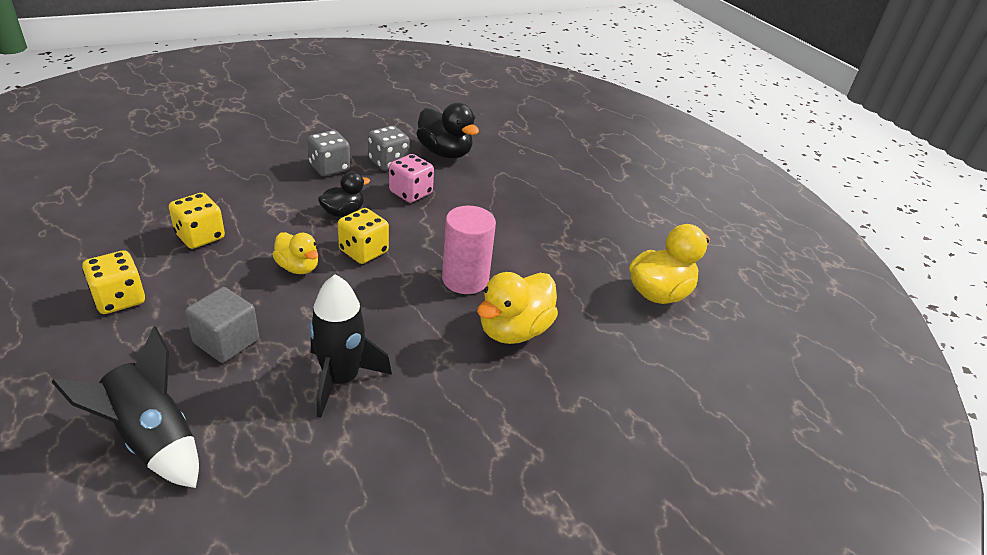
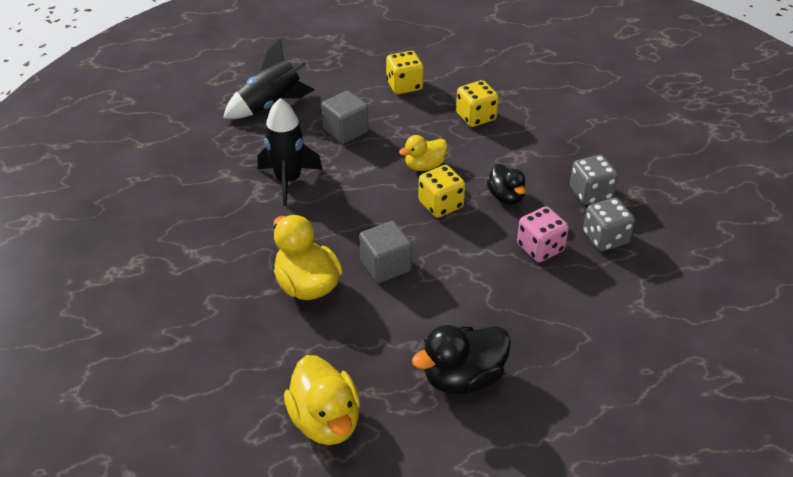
camera: 110 degrees right, 5 degrees up
black duck [416,103,479,158] -> black duck moved to [412,325,511,394]
pink cylinder [442,206,496,294] -> grey cube [359,221,412,283]

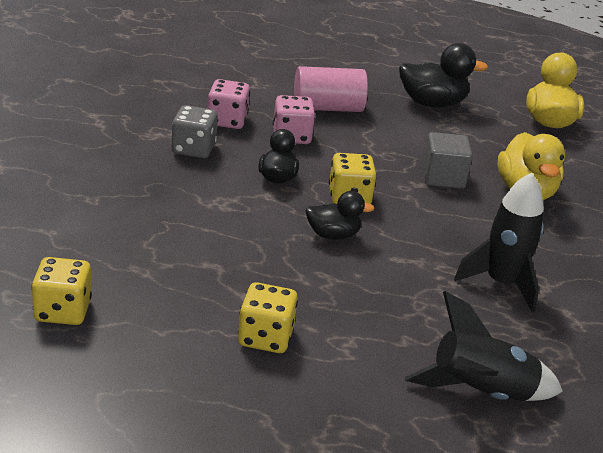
camera: 155 degrees left, 10 degrees down
grey cube [322,91,369,144] -> none
yellow duck [399,135,447,171] -> black duck [305,191,375,240]
yellow dice [456,80,499,127] -> yellow dice moved to [31,257,92,325]
grey dice [583,198,635,251] -> pink dice [208,79,250,129]
none -> pink cylinder [294,66,368,112]

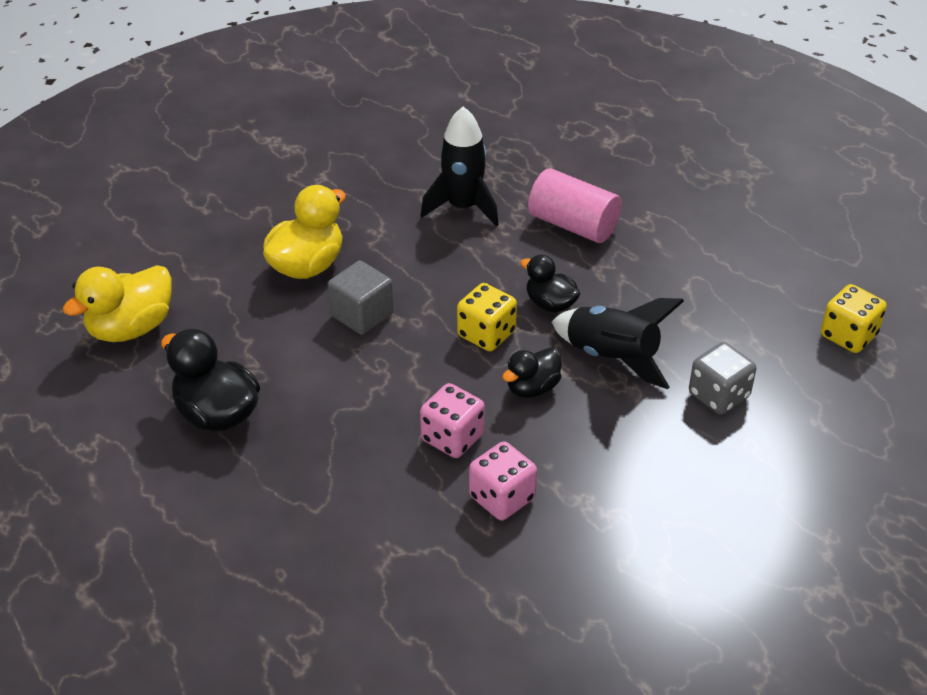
camera: 135 degrees left, 10 degrees up
grey dice [171,105,218,158] -> grey dice moved to [689,342,756,415]
yellow dice [238,282,298,353] -> none
pink cylinder [294,66,368,112] -> pink cylinder moved to [528,168,622,243]
black rocket [405,291,563,401] -> black rocket moved to [552,298,684,389]

